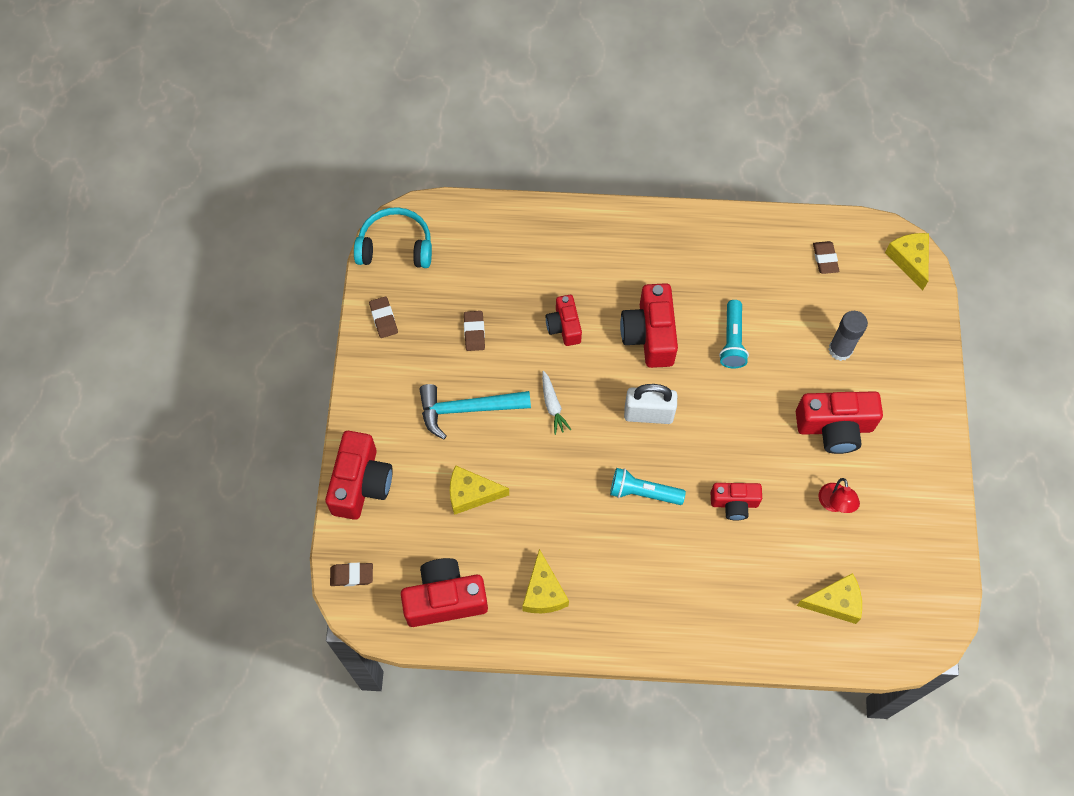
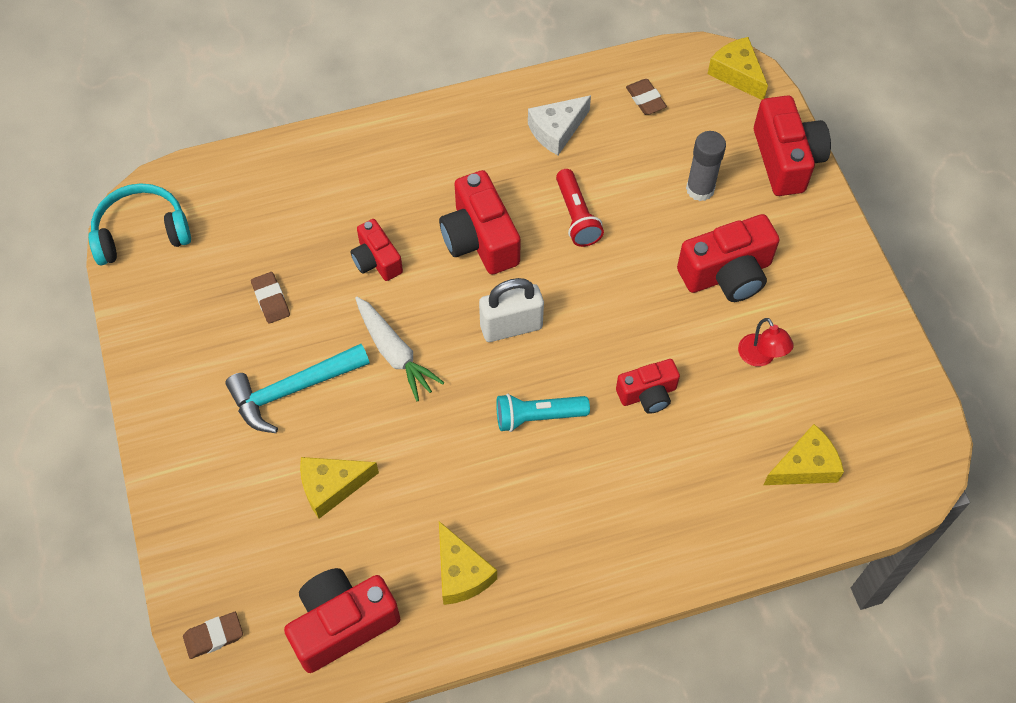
camera: 20 degrees left, 5 degrees down
red camera [325,431,393,520] -> red camera moved to [754,95,831,196]
brown eraser [369,296,398,338] -> none
white carrot [542,371,571,435] -> white carrot [355,297,445,401], size x1.53
turquoise flashlight [719,300,749,368] -> red flashlight [556,169,604,247]
none -> white cheese [528,95,591,155]

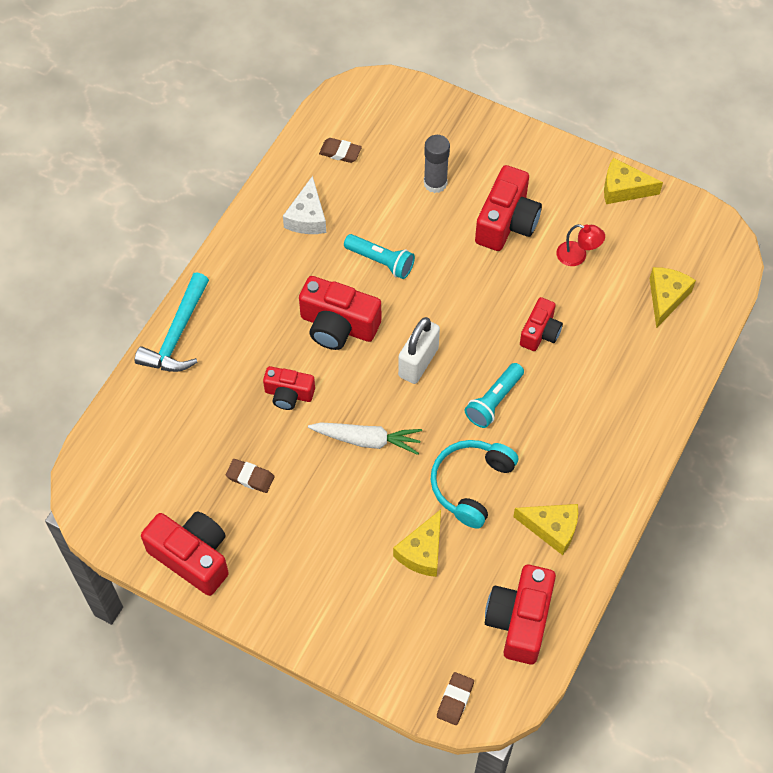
camera: 45 degrees left, 0 degrees up
turquoise headphones [88,183,191,265] -> turquoise headphones moved to [430,440,518,529]
turquoise hammer [226,344,370,433] -> turquoise hammer moved to [135,272,209,372]
red flashlight [556,169,604,247] -> turquoise flashlight [344,234,415,279]
yellow cheese [708,37,768,100] -> yellow cheese moved to [604,158,663,204]
red camera [754,95,831,196] -> red camera moved to [141,512,229,596]

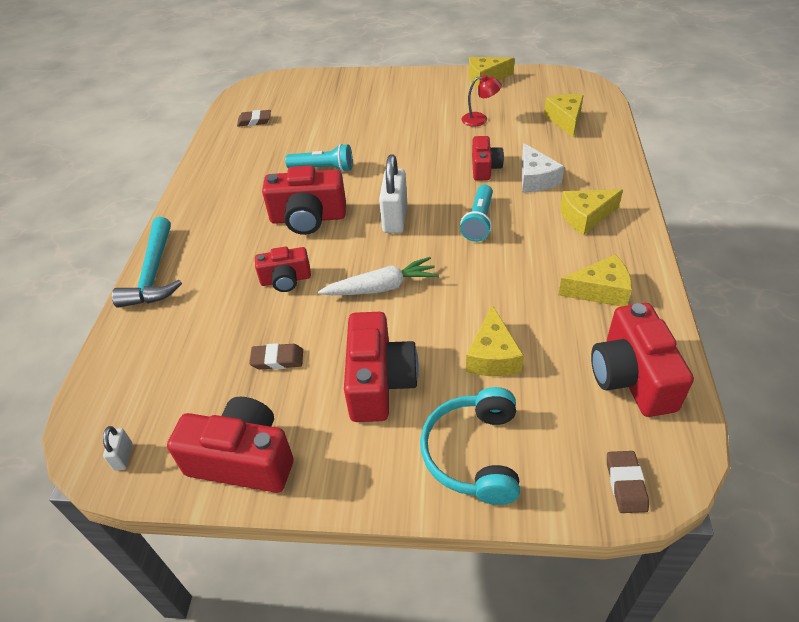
camera: 20 degrees left, 15 degrees down
white cheese [283,176,326,234] -> white cheese moved to [522,143,564,192]
grey glue stick [424,135,450,193] -> none
turquoise headphones [430,440,518,529] -> turquoise headphones moved to [420,387,520,505]
red camera [475,165,542,251] -> red camera moved to [344,312,419,422]
none -> white padlock [103,426,133,471]
none -> yellow cheese [560,189,623,235]

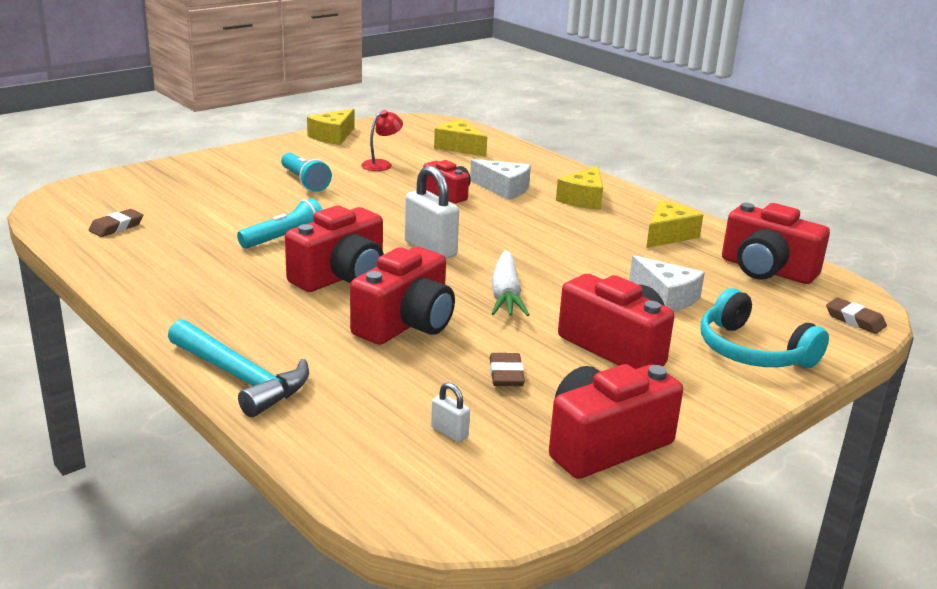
camera: 50 degrees left, 20 degrees down
white padlock [103,426,133,471] -> white padlock moved to [431,382,470,442]
brown eraser [249,343,303,370] -> brown eraser turned 45 degrees counterclockwise [490,353,525,386]
red camera [255,247,311,292] -> red camera [350,247,455,345], size x1.65
white carrot [318,257,439,295] -> white carrot turned 150 degrees clockwise [491,250,529,316]
turquoise flashlight [460,185,493,242] -> turquoise flashlight moved to [281,153,332,192]
yellow cheese [466,305,524,376] -> white cheese [629,255,705,312]

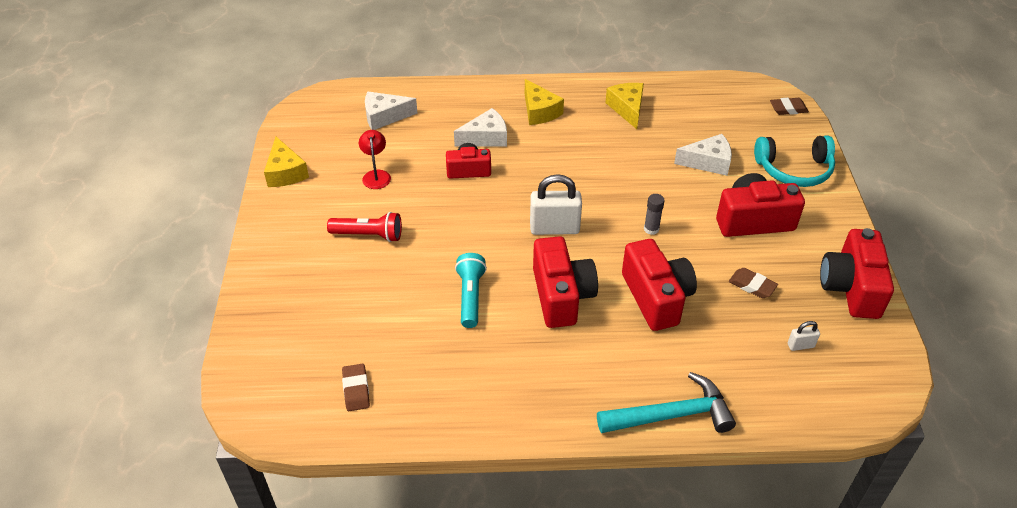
camera: 50 degrees left, 20 degrees up
turquoise flashlight [281,153,332,192] -> red flashlight [327,212,402,242]
yellow cheese [434,120,487,157] -> white cheese [365,92,418,130]
white carrot [491,250,529,316] -> grey glue stick [644,194,665,235]
red camera [722,203,830,284] -> none

